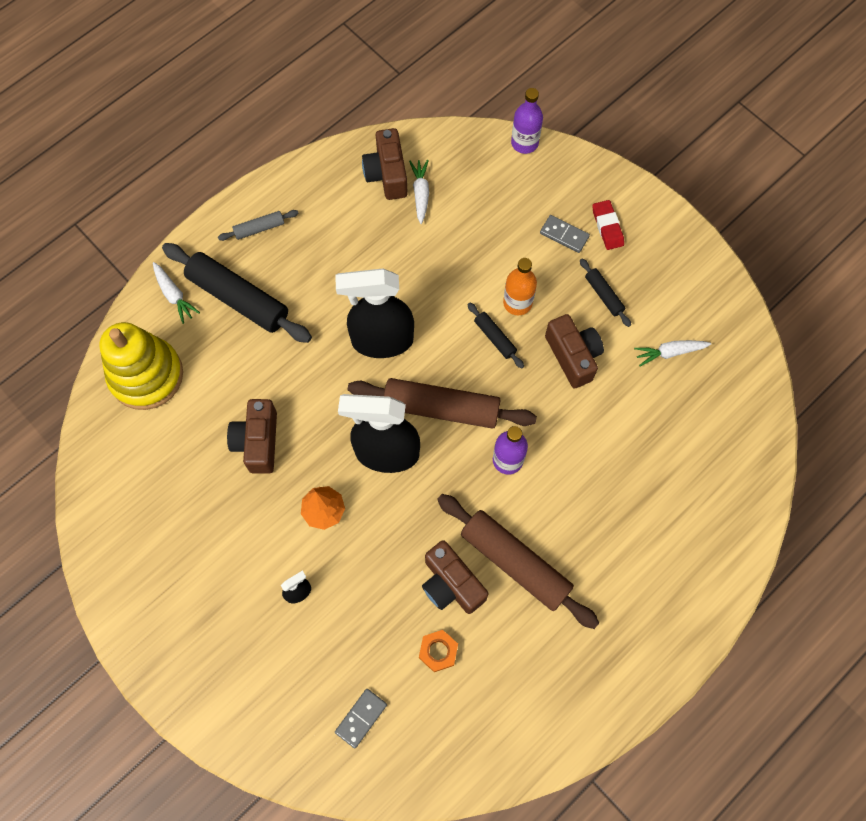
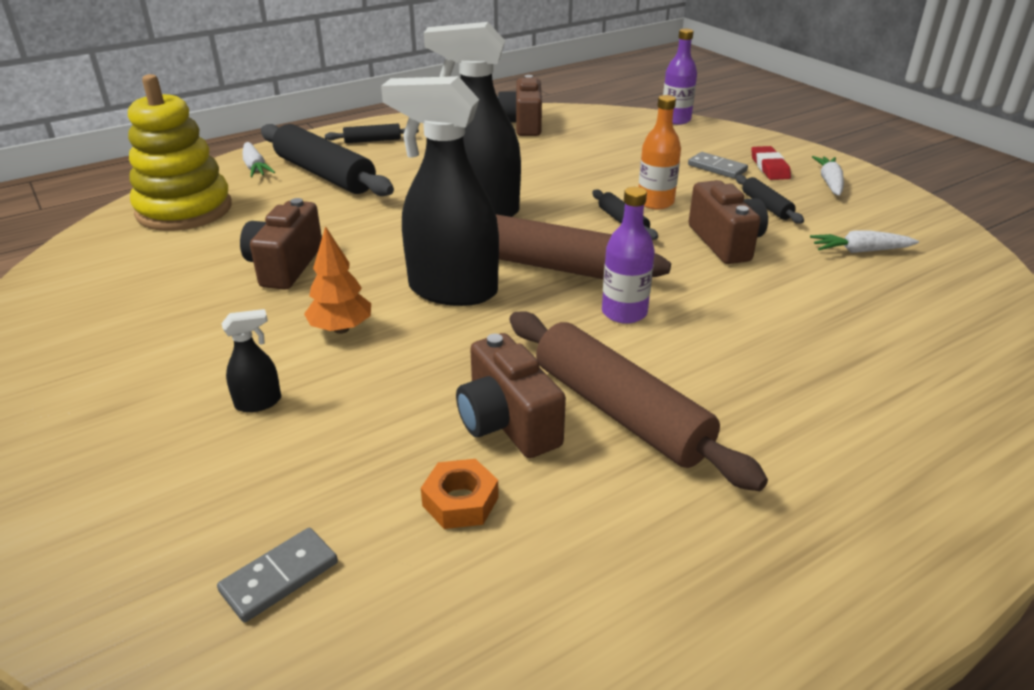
camera: 10 degrees right, 35 degrees down
grey rolling pin [218,210,299,241] -> black rolling pin [325,124,419,143]
white carrot [409,160,429,224] -> white carrot moved to [812,156,844,196]

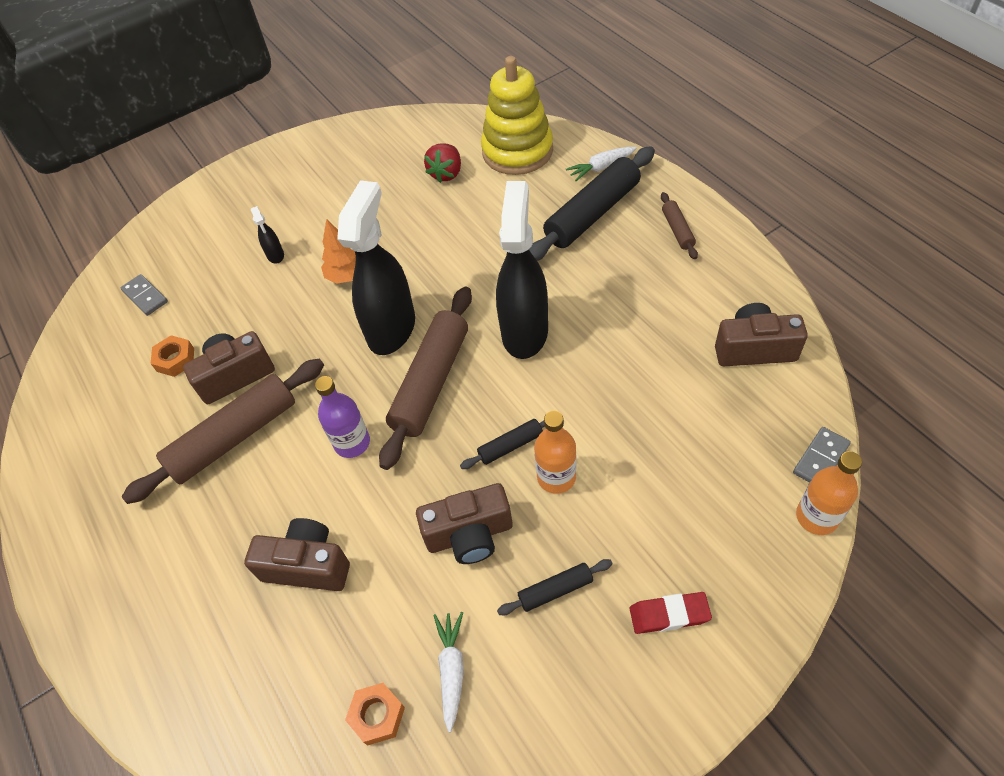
camera: 95 degrees right, 20 degrees up
brown camera [240,198,322,290] -> brown camera moved to [244,518,350,591]
black rolling pin [325,124,419,143] -> brown rolling pin [661,192,698,259]
purple bottle [663,29,697,125] -> orange bottle [796,451,862,535]
grey domino [688,152,748,179] -> grey domino moved to [793,427,851,483]
white carrot [812,156,844,196] -> none
none -> orange nut [345,683,405,746]
none -> red strawberry [424,144,461,183]

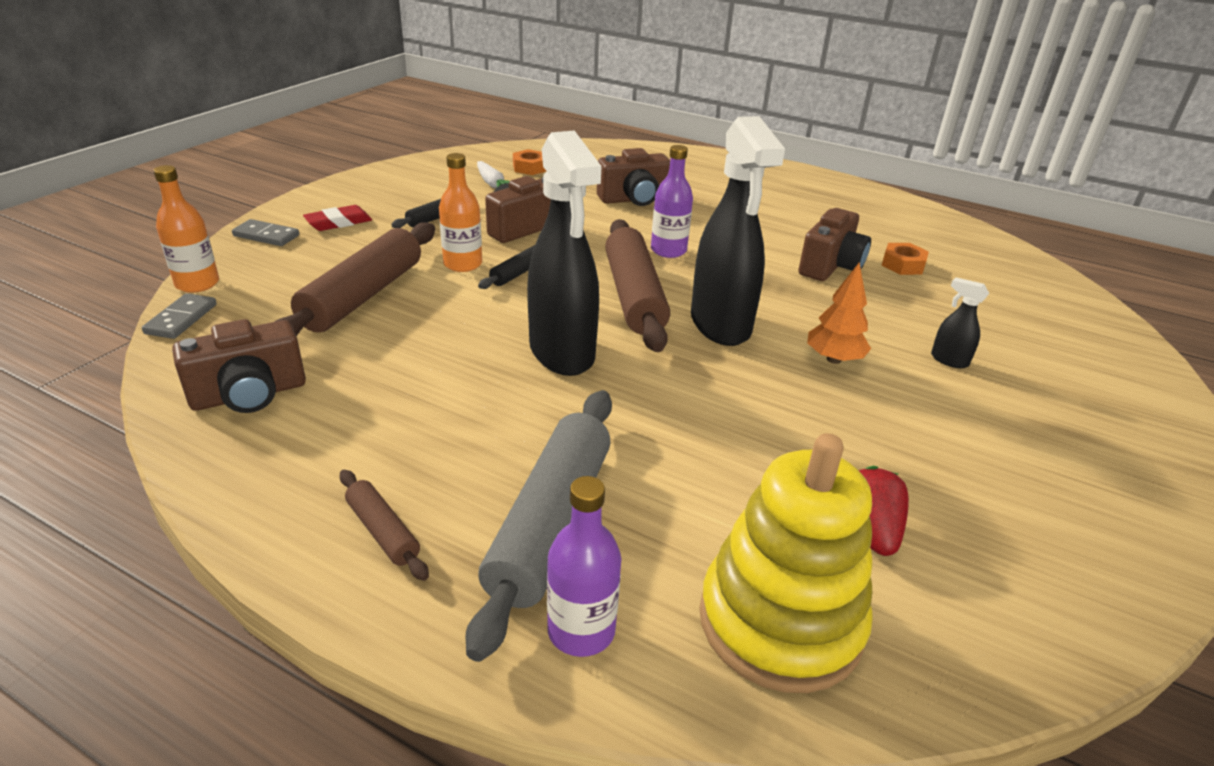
camera: 145 degrees right, 20 degrees down
grey domino [121,274,168,316] -> grey domino moved to [232,219,299,246]
brown rolling pin [122,359,324,504] -> brown rolling pin moved to [275,222,435,336]
black rolling pin [529,146,655,261] -> grey rolling pin [466,390,612,662]
white carrot [566,147,637,181] -> purple bottle [547,476,621,657]

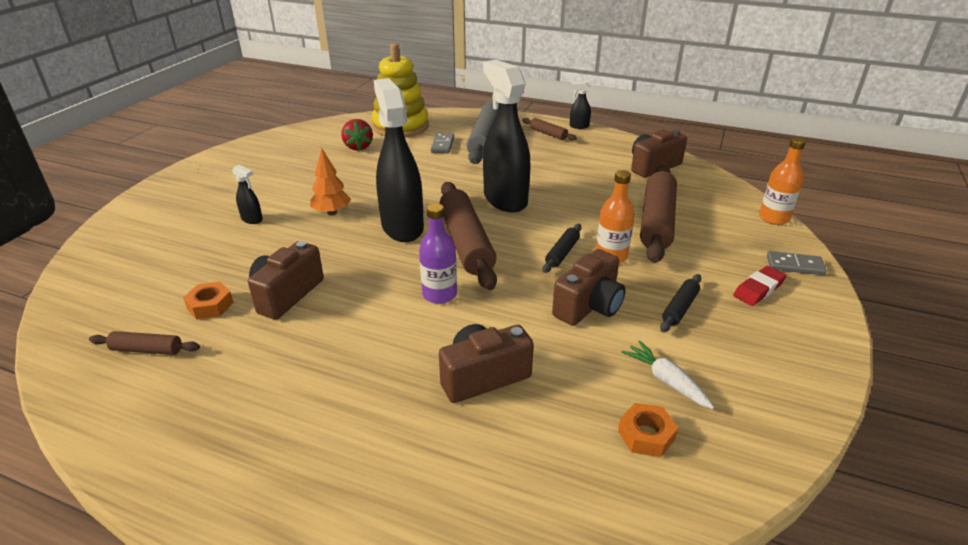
camera: 175 degrees right, 0 degrees up
grey domino [142,293,217,339] -> grey domino moved to [431,133,454,153]
purple bottle [547,476,621,657] -> none
none -> brown rolling pin [89,331,200,355]
none -> black spray bottle [570,82,591,129]

